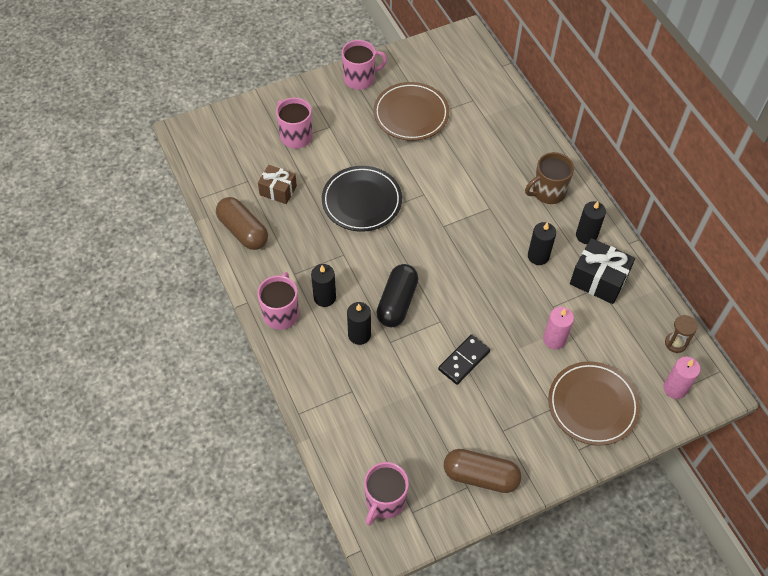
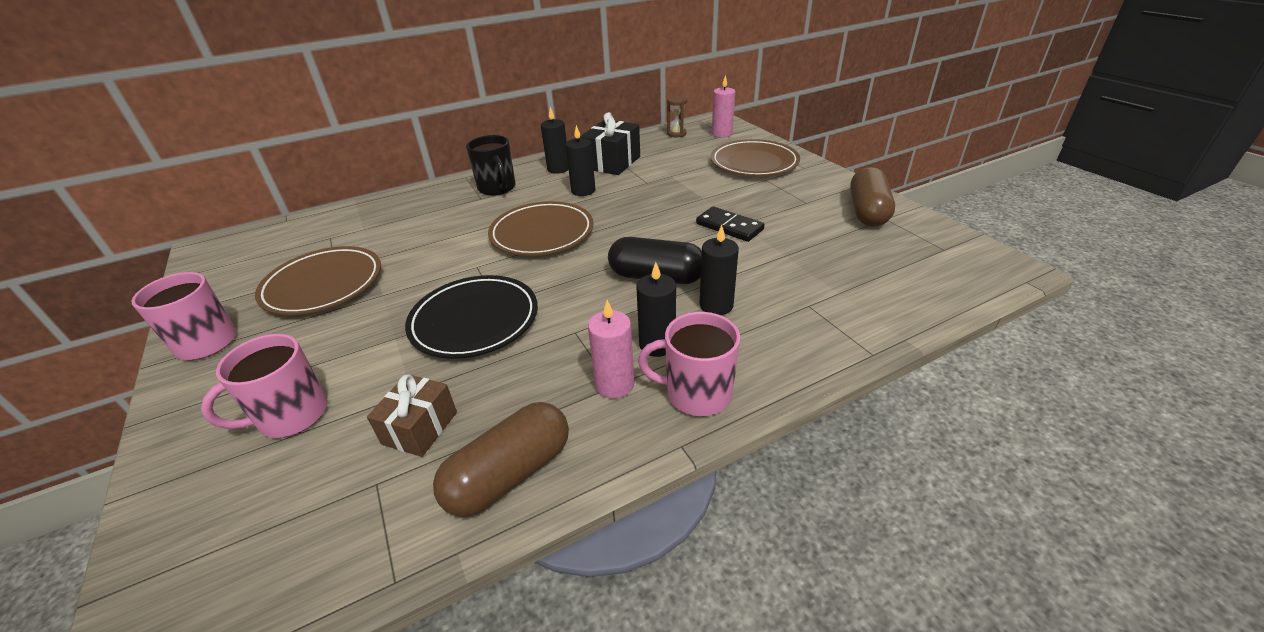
camera: 90 degrees left, 20 degrees down
pink mug [364,462,409,526] -> none
brown mug [525,152,574,204] -> black mug [466,135,516,195]
pink candle [543,307,574,349] -> pink candle moved to [588,300,635,399]
none -> brown plate [488,201,594,256]

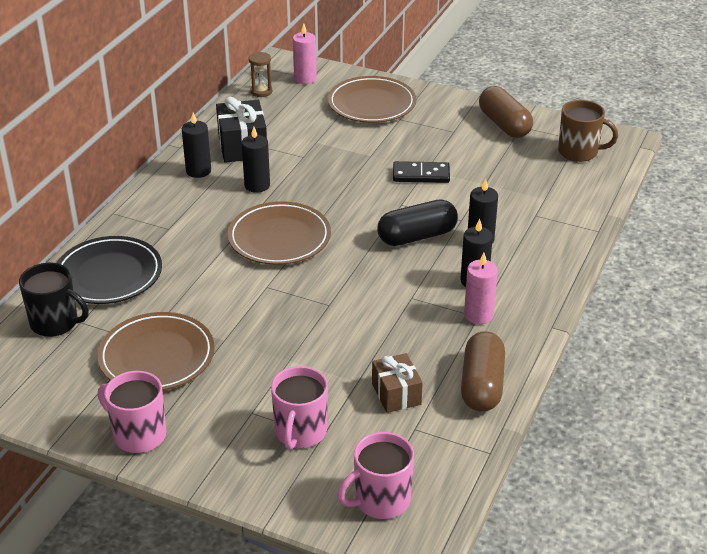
camera: 40 degrees left, 0 degrees up
black plate [405,275,538,359] -> black plate moved to [57,236,162,304]
black mug [466,135,516,195] -> black mug moved to [19,263,89,337]
pink mug [638,312,740,416] -> pink mug moved to [337,432,414,519]
none -> brown mug [558,100,618,162]

